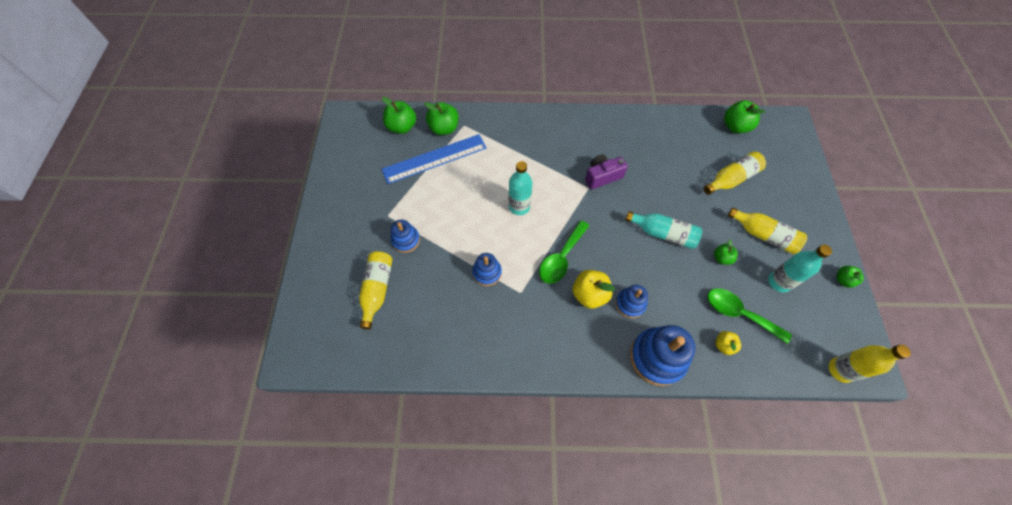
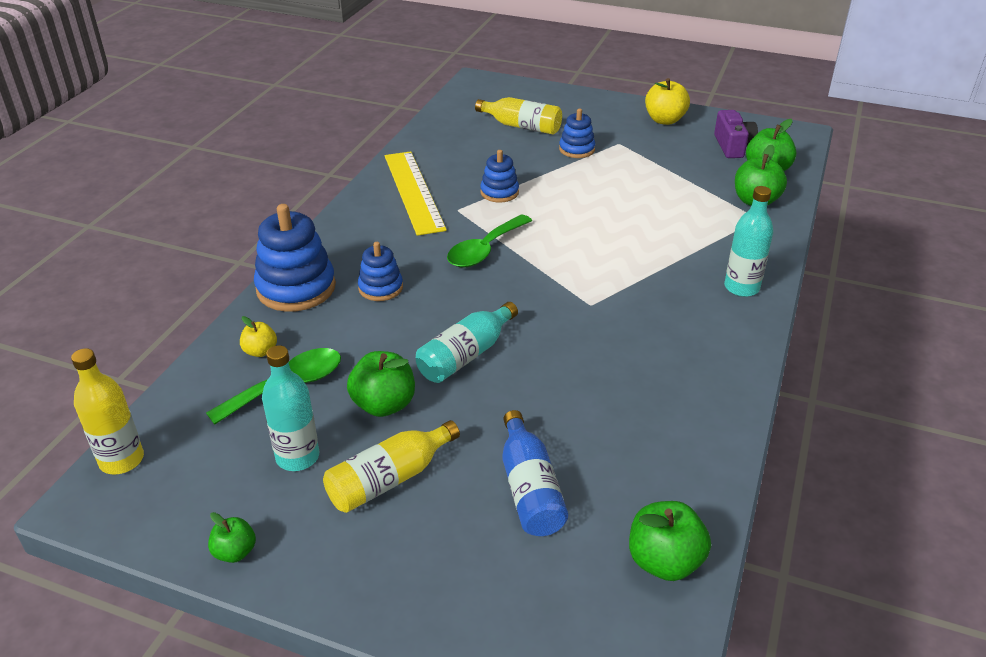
camera: 110 degrees right, 25 degrees down
blue ruler [381,134,487,184] -> none
turquoise bottle [509,161,532,215] -> turquoise bottle moved to [724,186,773,297]
green spoon [539,220,589,284] -> green spoon turned 105 degrees counterclockwise [447,214,532,268]
yellow apple [573,270,615,309] -> yellow apple moved to [645,78,690,125]
purple camera [585,154,628,190] -> purple camera moved to [714,110,758,158]
yellow bottle [704,151,766,195] -> blue bottle [502,410,568,536]
green apple [714,239,738,265] -> green apple [347,351,415,417], size x1.72
none -> yellow ruler [385,151,447,236]

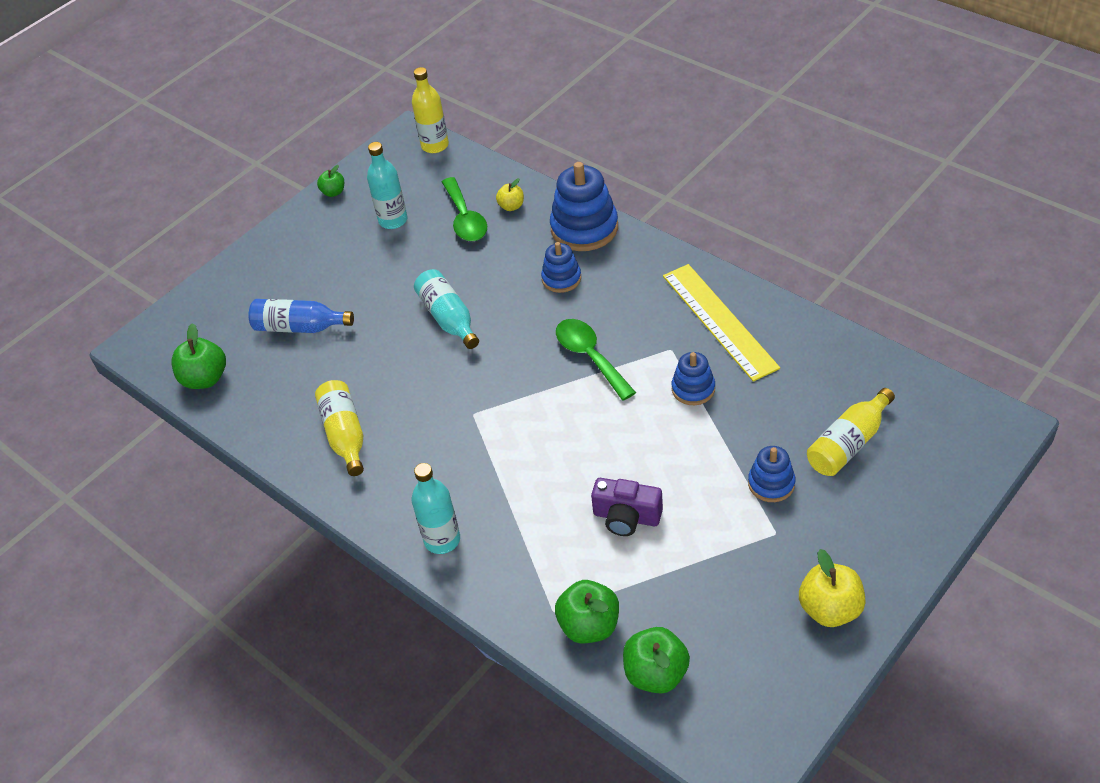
camera: 115 degrees right, 10 degrees up
yellow bottle [323,420,460,513] -> yellow bottle moved to [315,380,364,476]
green apple [347,351,415,417] -> none
yellow ruler [385,151,447,236] -> yellow ruler turned 60 degrees clockwise [663,264,780,382]
purple camera [714,110,758,158] -> purple camera moved to [591,478,663,536]

